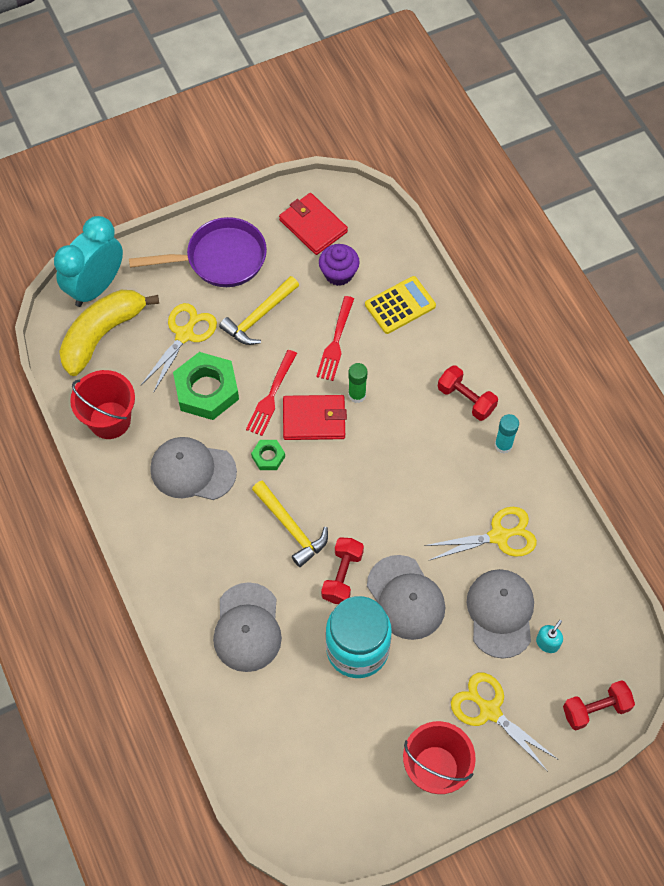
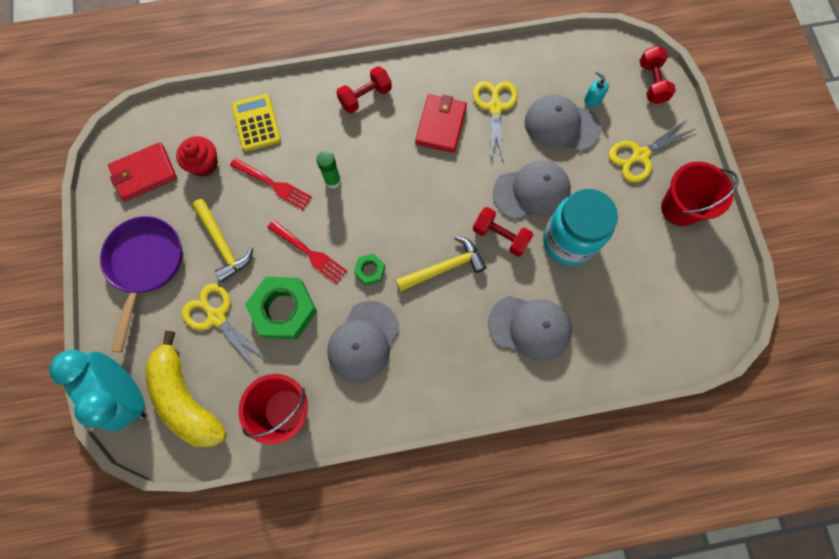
camera: 75 degrees left, 10 degrees up
red wallet [283,395,347,440] -> red wallet moved to [415,94,467,153]
purple cupcake [319,244,360,286] -> red cupcake [176,136,218,177]
turquoise glue stick [495,414,519,454] -> none

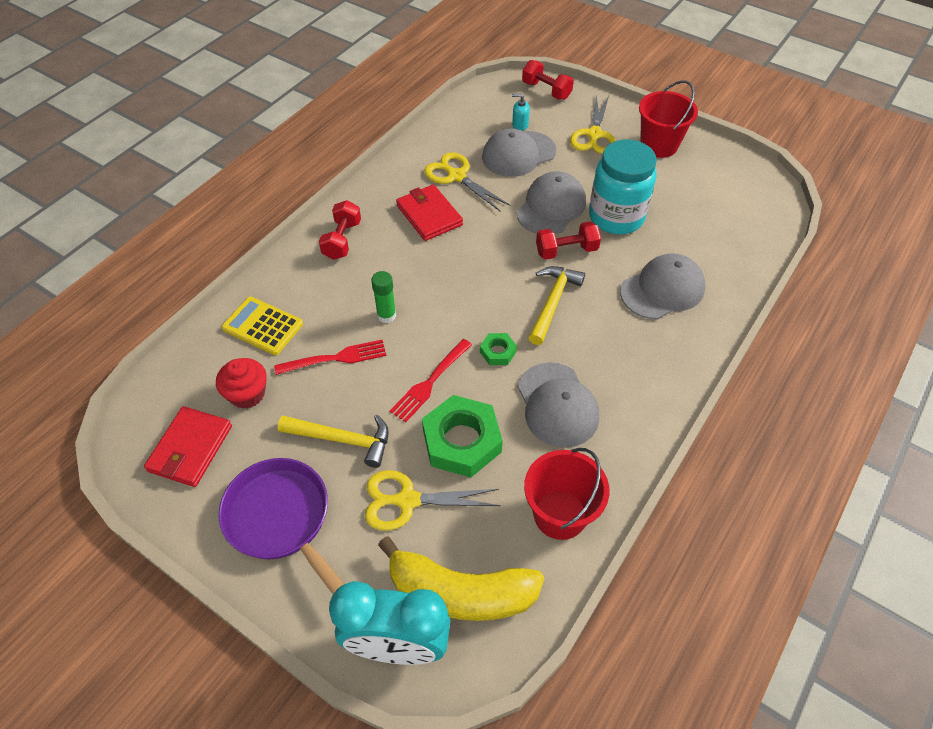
camera: 45 degrees left, 20 degrees down
red fork [267,220,347,284] -> red fork turned 135 degrees clockwise [390,339,472,422]

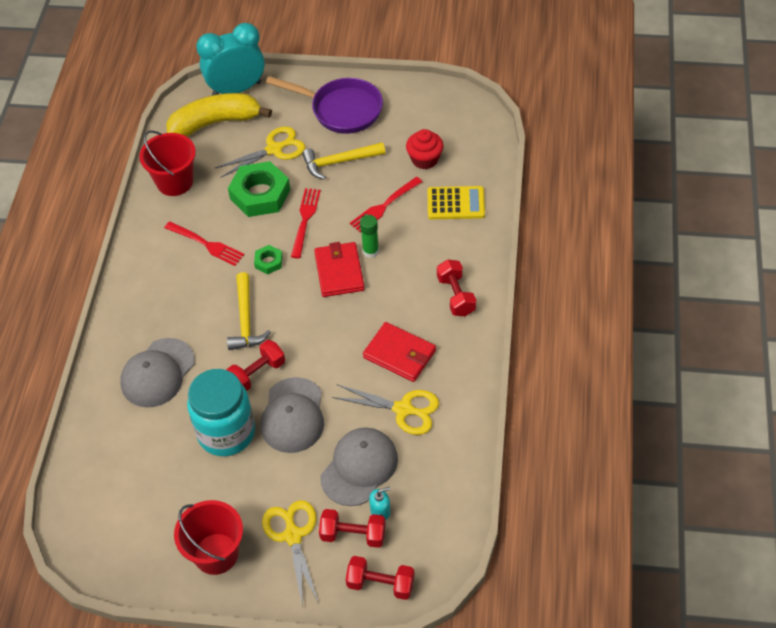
camera: 155 degrees right, 0 degrees up
red wallet [144,406,232,487] -> red wallet moved to [314,242,365,297]
grey cap [518,362,599,448] -> red fork [164,221,244,266]
none -> red dumbbell [319,509,386,548]

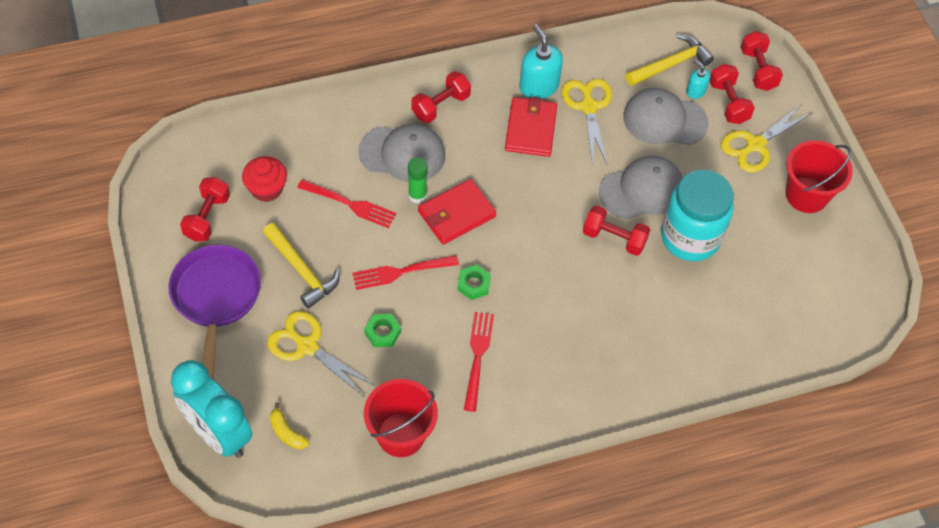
camera: 120 degrees left, 5 degrees up
grey cap [120,338,195,408] -> grey cap moved to [358,124,445,182]
yellow banana [166,93,272,137] -> yellow banana [270,402,309,449], size x0.40
yellow hammer [227,272,271,350] -> yellow hammer moved to [626,34,714,86]
green nut [228,161,290,217] -> green nut [364,314,401,347], size x0.48
yellow calculator [428,186,485,219] -> none
none -> red dumbbell [180,177,230,241]
none -> turquoise soap dispenser [519,24,563,99]

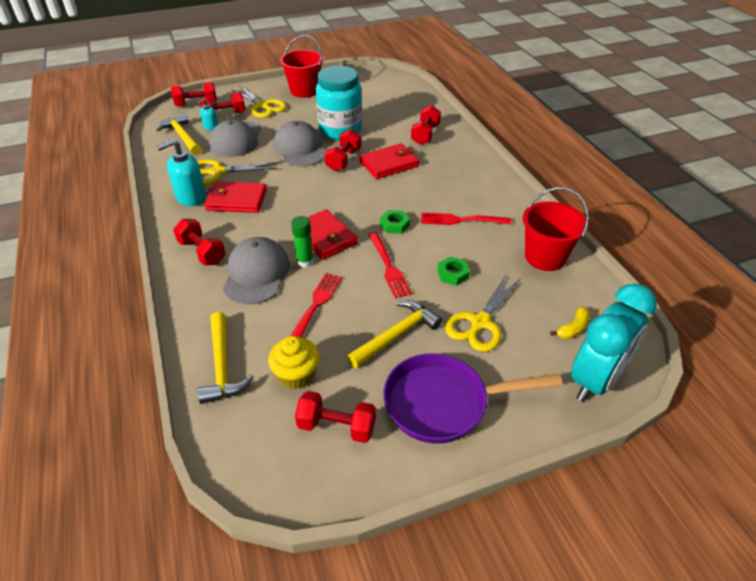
camera: 90 degrees left, 15 degrees down
red cupcake [242,156,287,202] -> yellow cupcake [268,336,320,389]
none -> yellow hammer [197,312,254,404]
none -> red wallet [359,143,419,179]
none -> red dumbbell [411,105,441,145]

